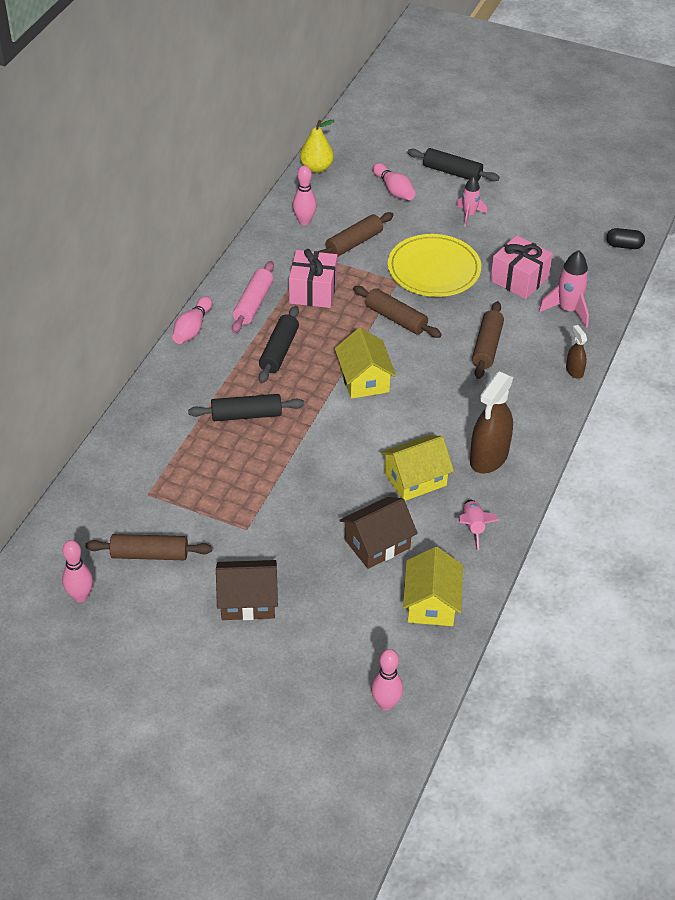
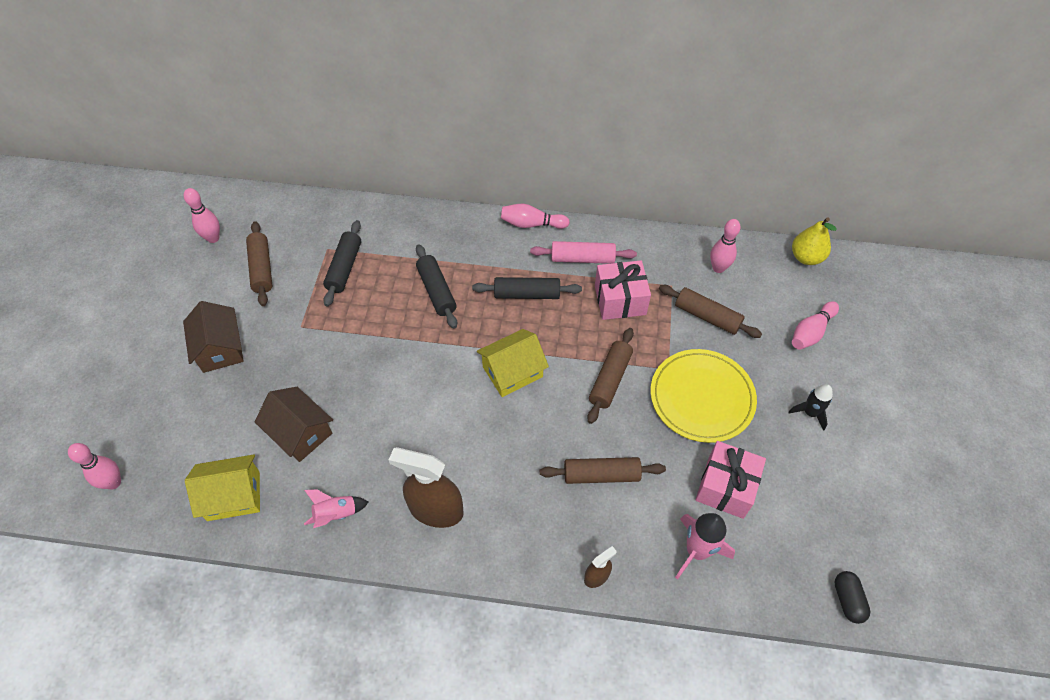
camera: 75 degrees right, 10 degrees up
yellow house [380,435,454,501] -> none
black rolling pin [407,148,500,181] -> black rolling pin moved to [323,220,361,306]
pink rocket [456,176,487,227] -> black rocket [788,384,833,431]

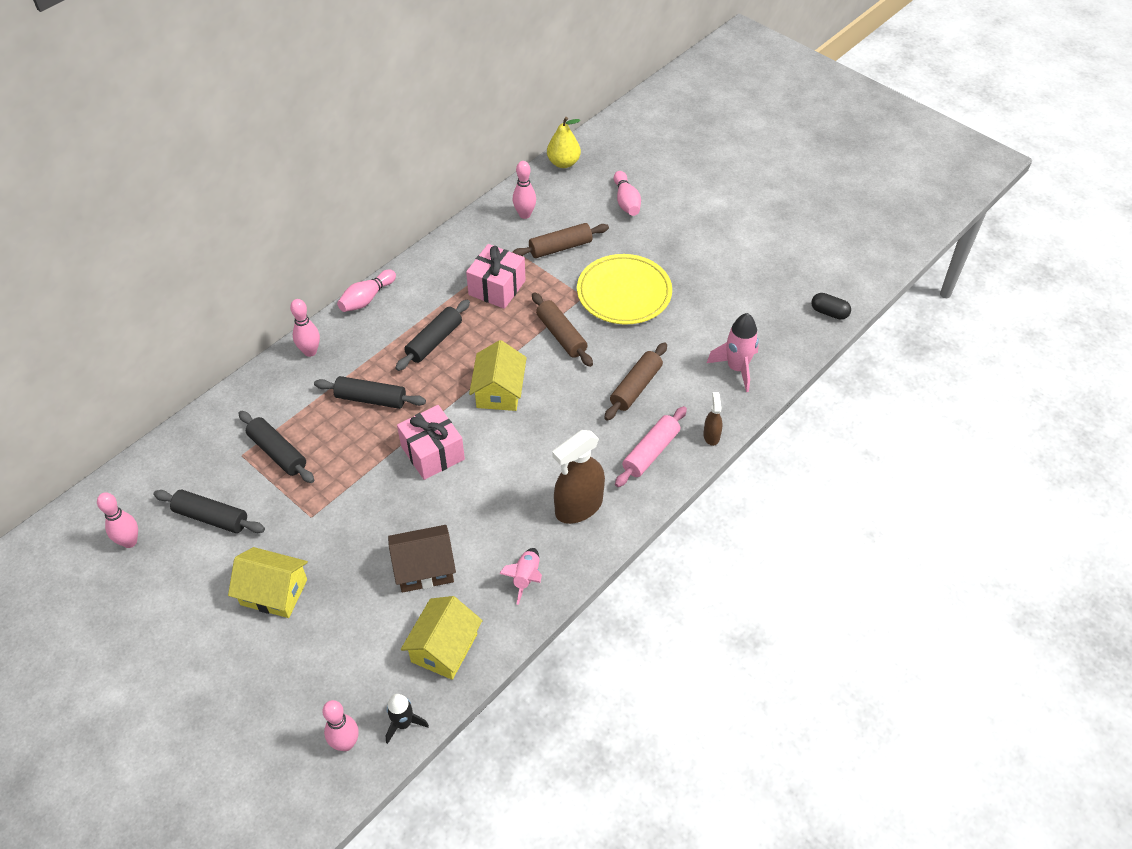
camera: 55 degrees left, 5 degrees down
brown house [183,301,244,373] -> yellow house [228,547,308,618]
brown rolling pin [246,221,273,306] -> black rolling pin [153,490,265,533]
pink rolling pin [530,241,637,264] -> pink rolling pin moved to [615,406,687,487]
pink gift [696,441,766,519] -> pink gift moved to [397,405,465,480]
black rocket [788,384,833,431] -> black rocket moved to [386,694,429,744]
none -> pink bowling pin [290,299,320,357]

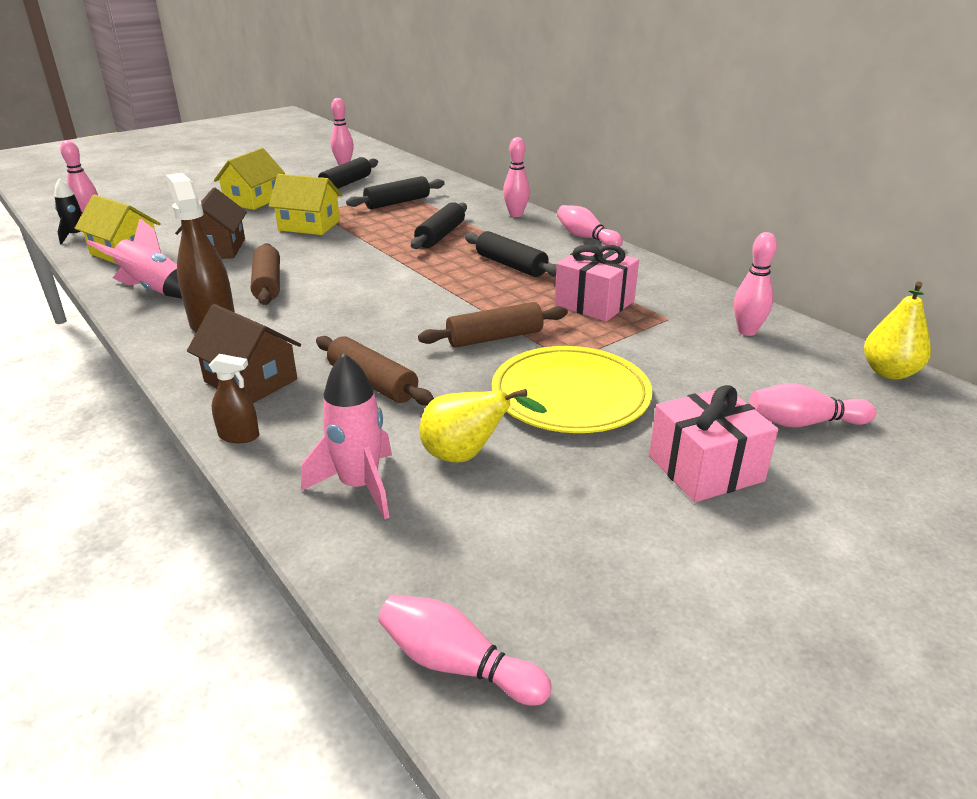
camera: 100 degrees right, 20 degrees down
pink gift [397,405,465,480] -> pink gift moved to [649,385,778,502]
yellow house [469,340,527,411] -> yellow house moved to [269,174,342,235]
pink rocket [499,548,542,605] -> pink rocket [86,218,182,299], size x1.52
brown rolling pin [512,223,609,258] -> brown rolling pin moved to [251,243,280,305]
pink rolling pin [615,406,687,487] -> brown house [187,304,301,403]
black capsule [811,293,851,320] -> pink bowling pin [378,594,552,706]
none -> yellow pear [419,389,547,463]

